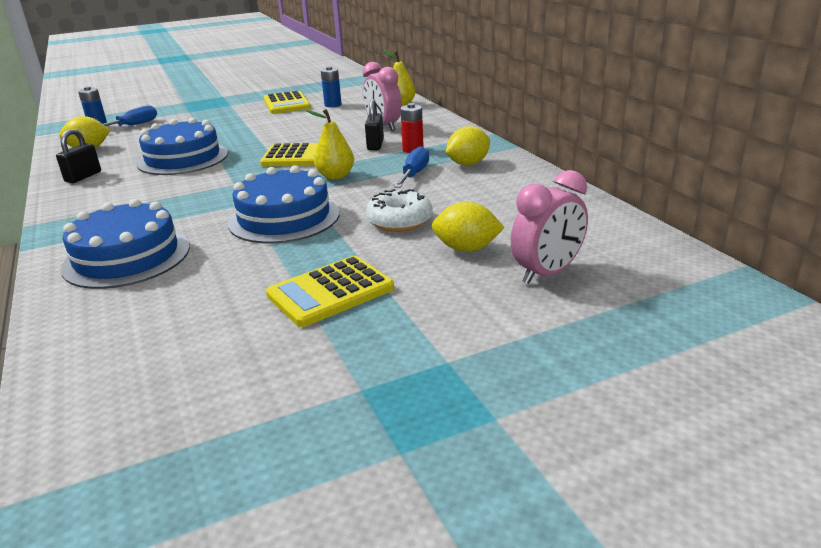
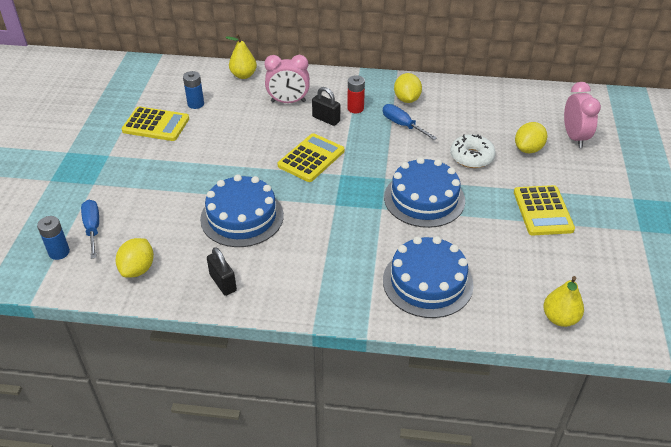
camera: 60 degrees left, 15 degrees up
yellow pear [306,109,354,180] -> yellow pear moved to [543,276,584,327]

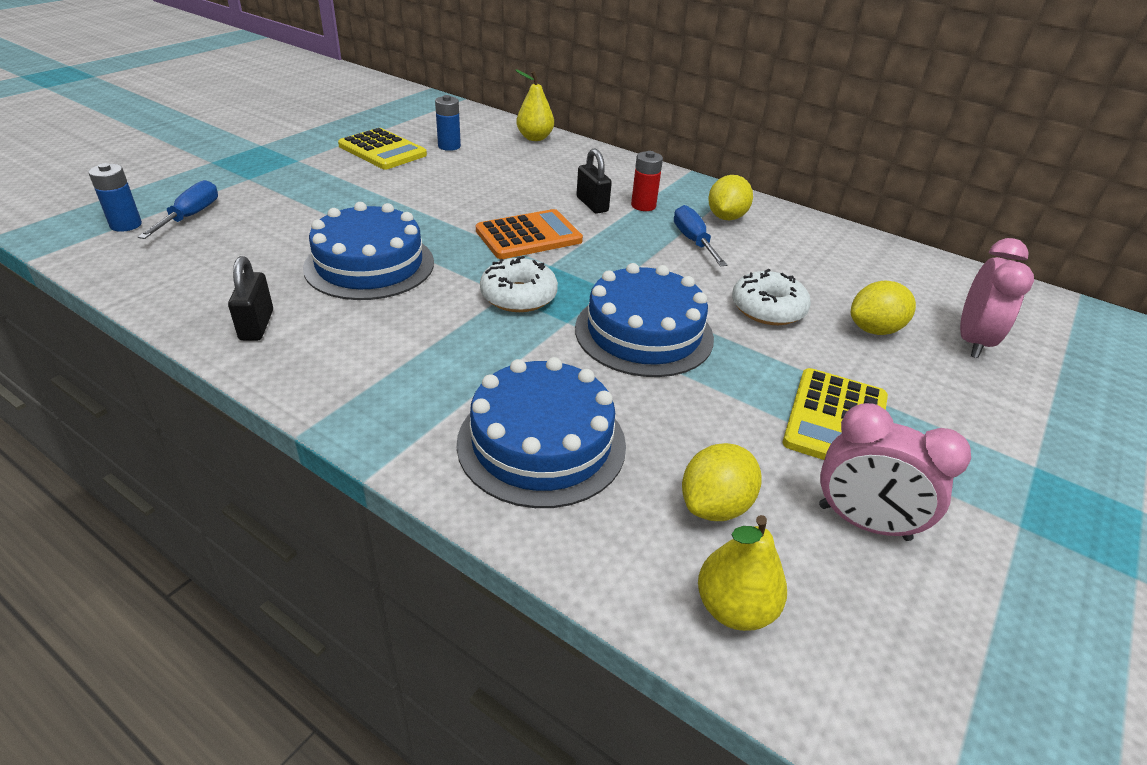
camera: 25 degrees right, 5 degrees down
yellow lemon [116,238,154,278] -> yellow lemon moved to [682,443,762,521]
pink clock [264,55,310,103] -> pink clock moved to [819,403,971,541]
yellow calculator [277,133,344,182] -> orange calculator [476,209,583,259]
none -> white donut [480,256,558,312]

